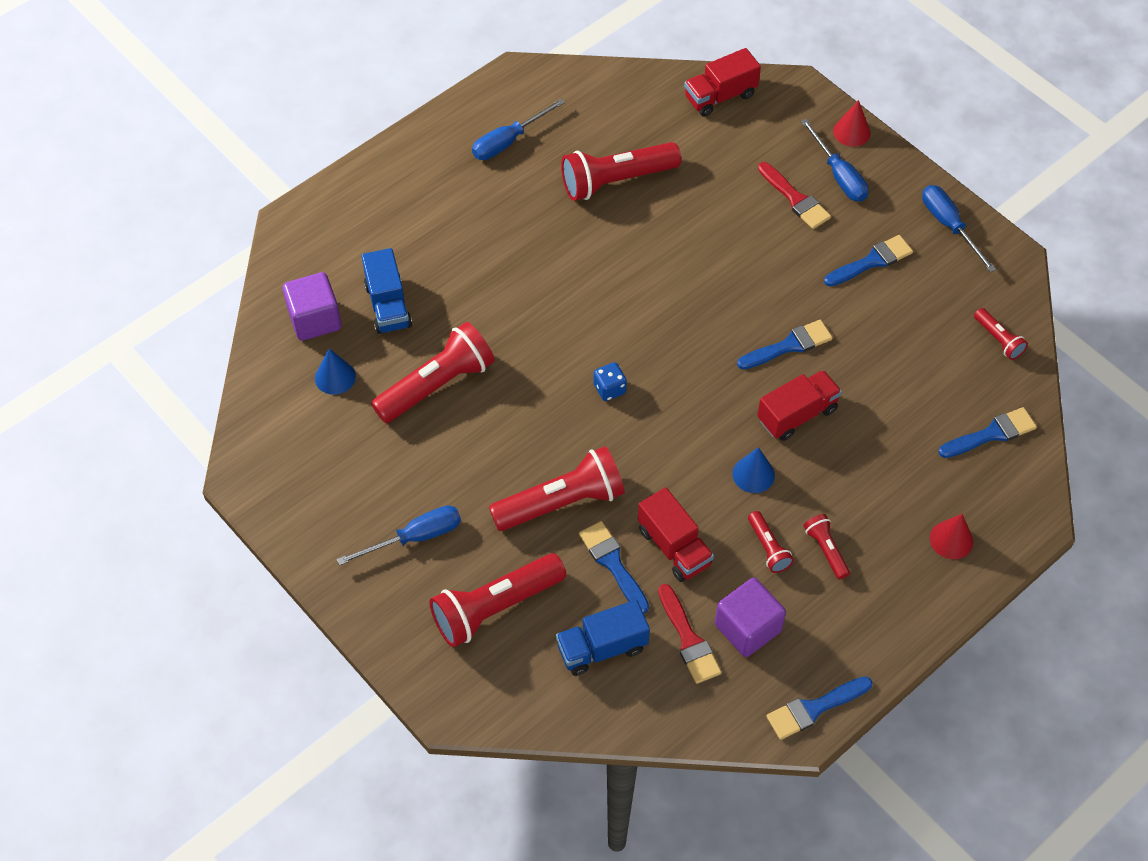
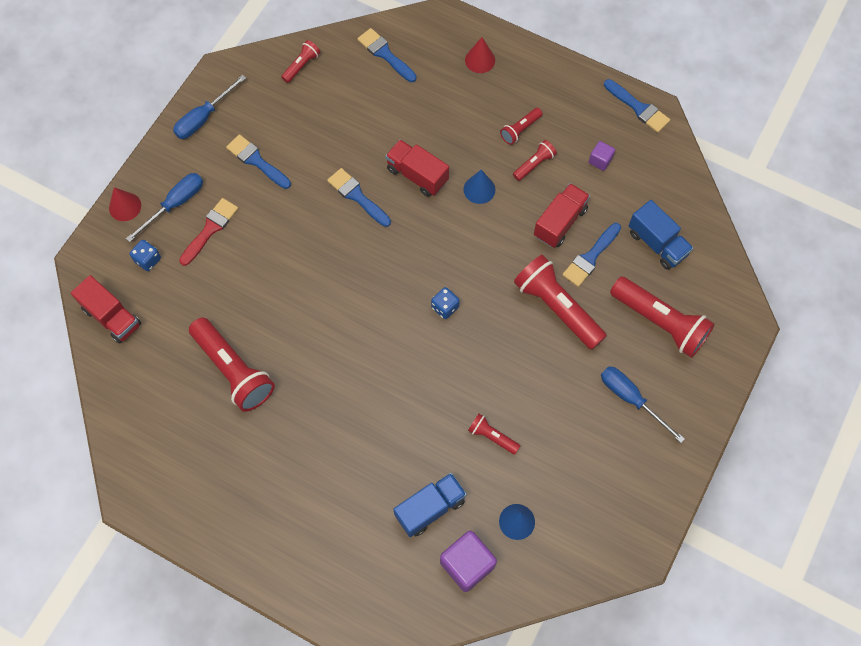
camera: 110 degrees left, 10 degrees up
red flashlight [371,322,495,423] -> red flashlight [468,414,520,455], size x0.49
blue screwdriver [472,99,565,160] -> none
red brush [658,584,721,684] -> none
purple cube [715,578,786,657] -> purple cube [589,141,615,171], size x0.53
none -> blue dice [130,240,161,271]

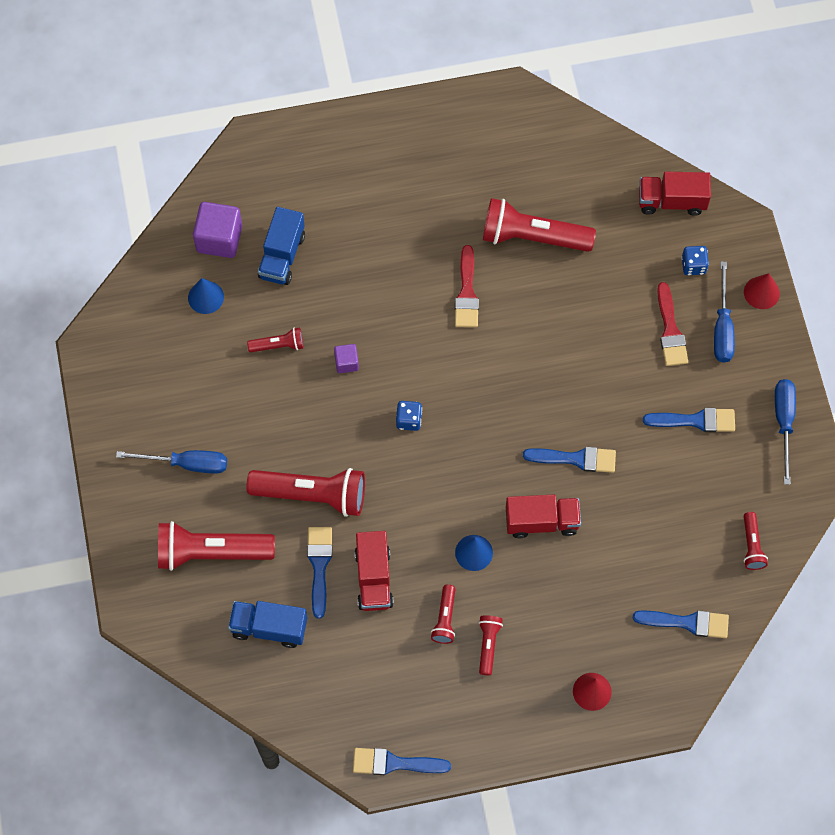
camera: 140 degrees right, 0 degrees up
purple cube [589,141,615,171] -> purple cube moved to [334,344,359,373]
none -> red brush [455,245,479,327]

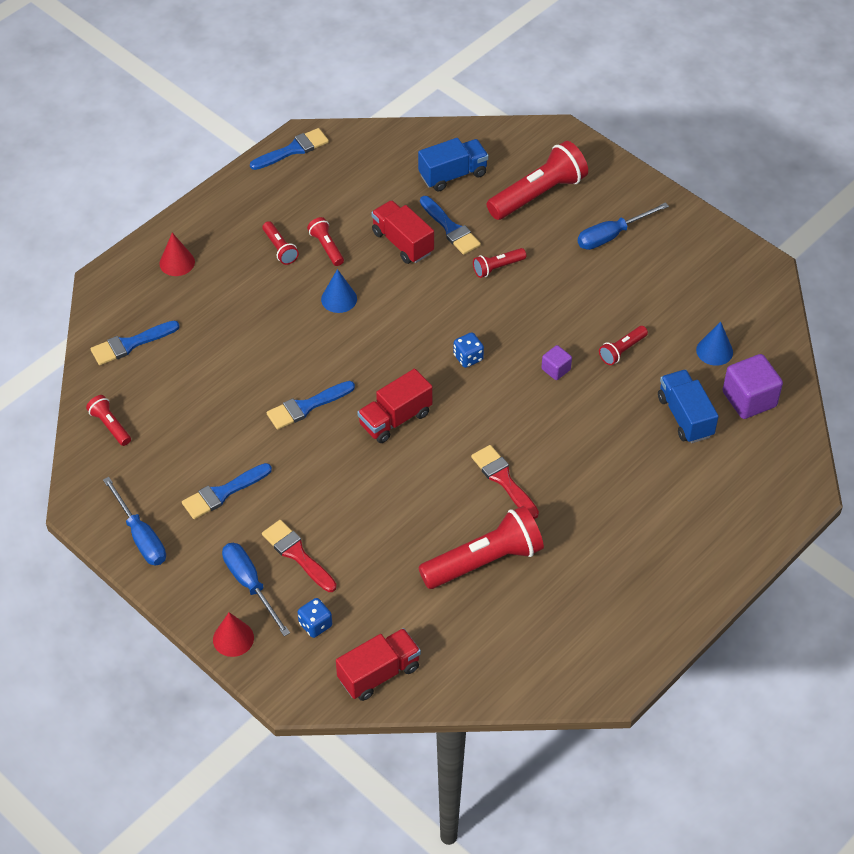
camera: 145 degrees right, 15 degrees down
red flashlight [246,468,365,517] -> red flashlight [473,248,526,278], size x0.49
red truck [506,495,581,538] -> red truck moved to [357,369,433,443]

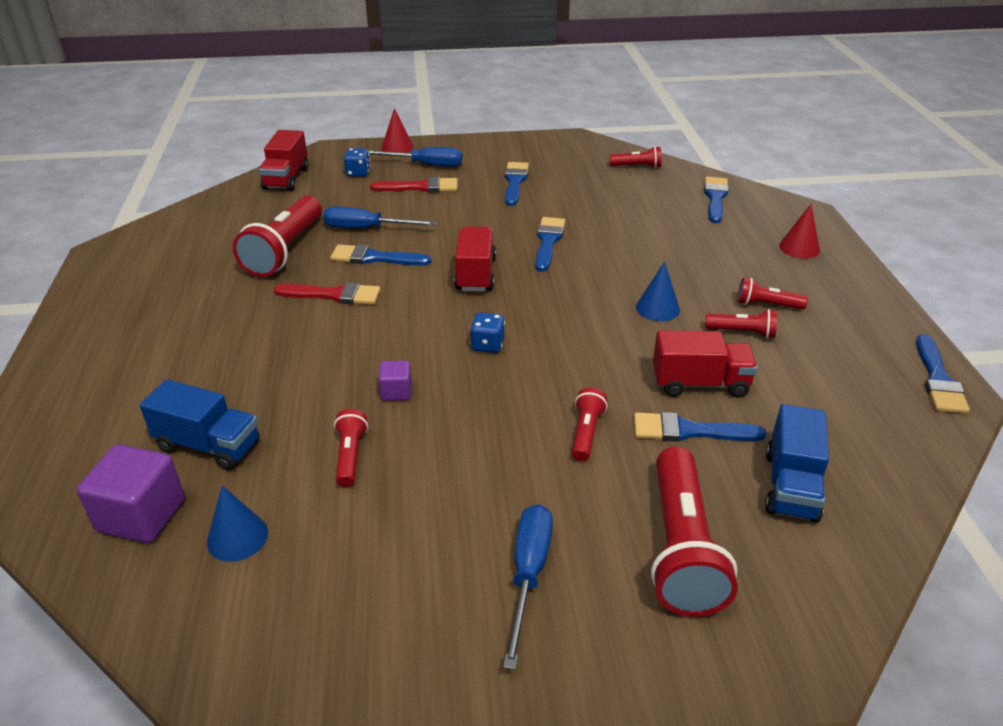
camera: 130 degrees right, 15 degrees down
blue screwdriver [103,477,166,565] -> blue screwdriver moved to [323,206,437,228]
none -> blue brush [330,244,431,265]

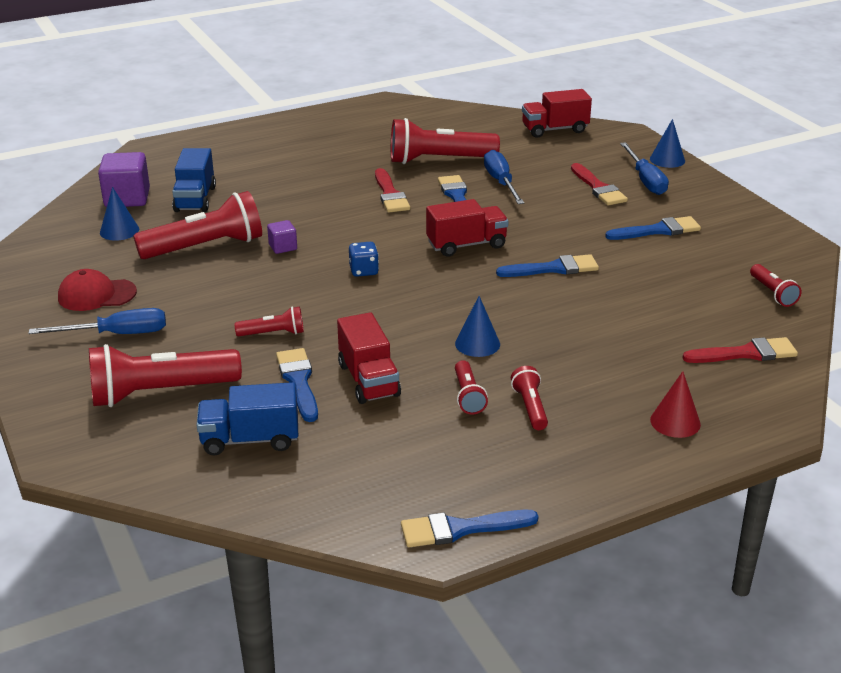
camera: 70 degrees right, 5 degrees down
red flashlight [334,409,368,487] -> red flashlight [133,191,262,259], size x2.04
blue dice [344,148,370,177] -> none
red cone [381,108,414,153] -> blue cone [650,119,685,168]
blue brush [704,177,729,223] -> red brush [682,337,798,363]
none -> red cap [58,269,137,311]

